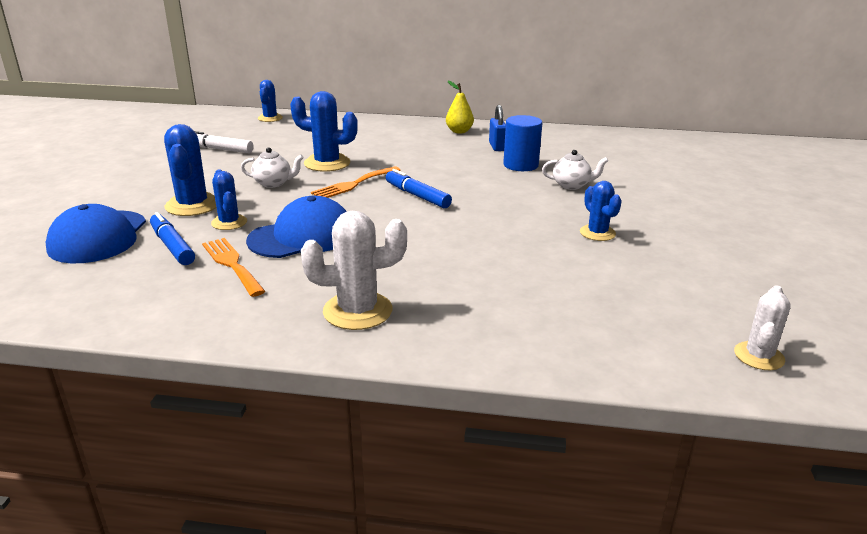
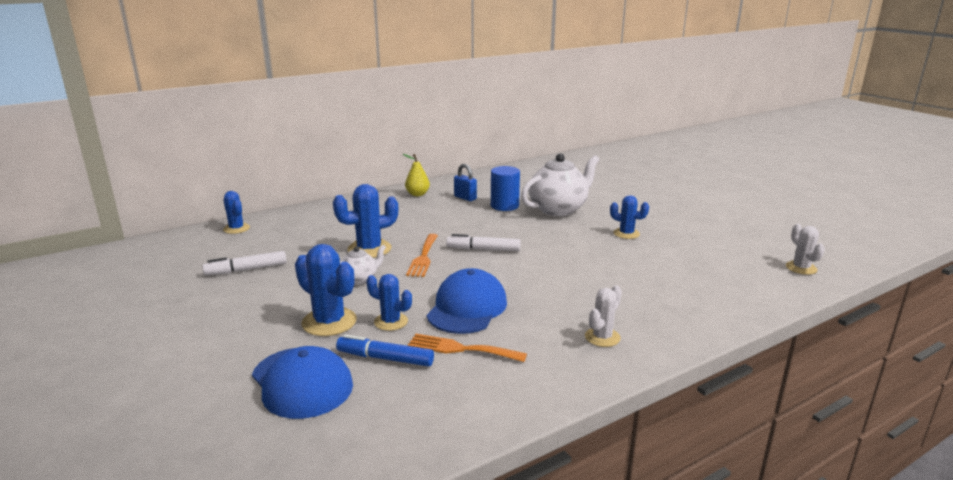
camera: 40 degrees left, 5 degrees down
white cactus [301,211,407,330] -> white cactus [585,286,622,347], size x0.63
blue marker [386,169,452,208] -> white marker [446,234,521,251]
white teapot [542,150,608,190] -> white teapot [521,154,599,216], size x2.01

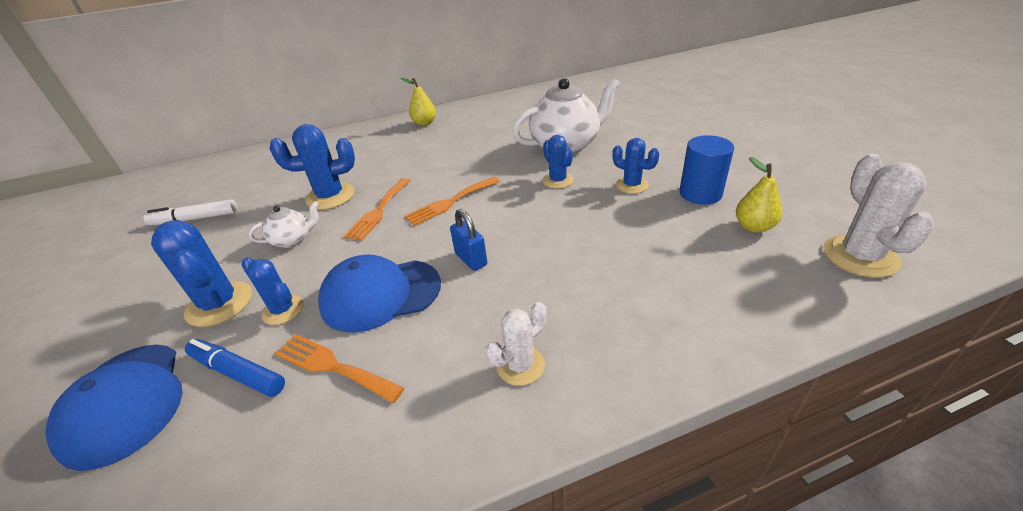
camera: 15 degrees right, 15 degrees up
blue cactus [223,191,250,234] -> blue cactus moved to [542,135,574,188]
blue cap [427,268,507,334] -> blue cap turned 135 degrees counterclockwise [318,255,441,333]
white marker [446,234,521,251] -> orange fork [405,177,500,226]
blue padlock [454,164,477,201] -> blue padlock moved to [450,209,487,271]
blue cylinder [491,166,520,211] -> blue cylinder moved to [679,135,734,205]
white cactus [786,224,825,275] -> white cactus [823,153,934,278], size x1.60
none -> yellow pear [736,157,782,233]

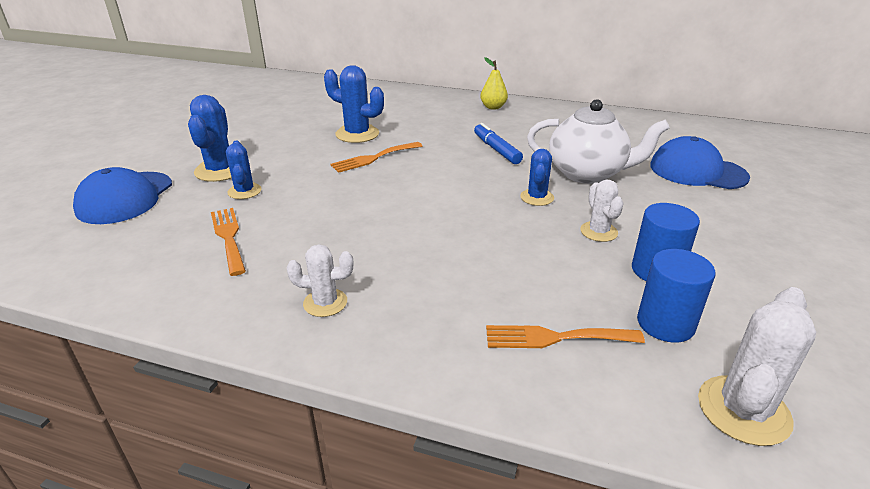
camera: 35 degrees right, 5 degrees down
white marker [143,199,237,226] -> none
blue marker [185,339,285,397] -> blue marker moved to [474,123,523,164]
white teapot [249,201,319,248] -> none
blue cap [318,255,441,333] -> blue cap moved to [650,136,750,189]
orange fork [405,177,500,226] -> orange fork moved to [486,325,645,348]
blue padlock [450,209,487,271] -> none
blue cactus [612,138,659,194] -> white cactus [580,180,624,242]
yellow pear [736,157,782,233] -> blue cylinder [637,249,716,343]

